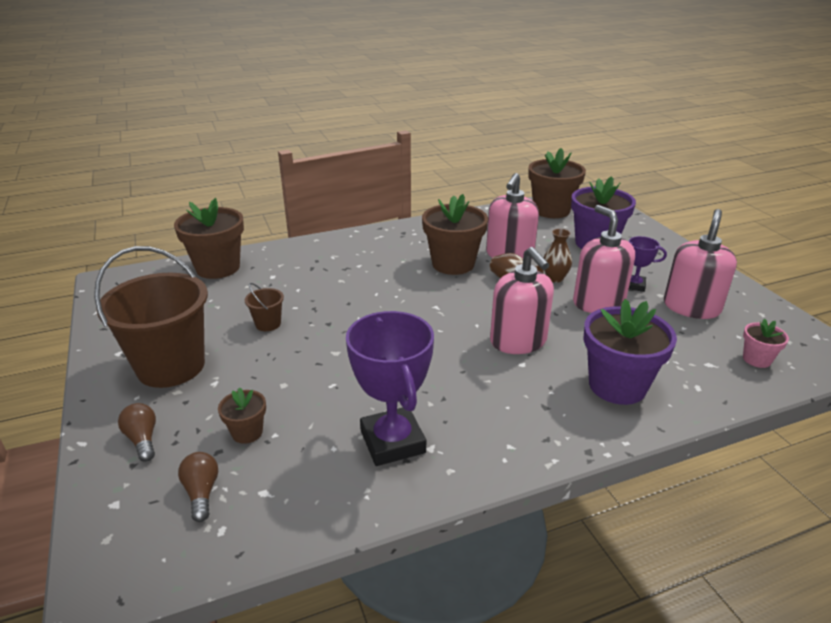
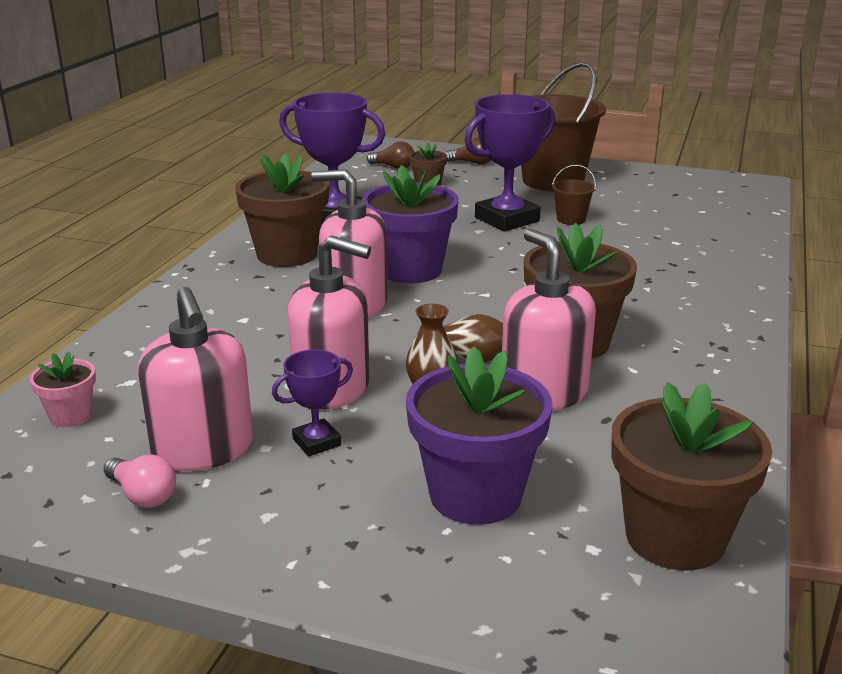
camera: 130 degrees right, 5 degrees down
brown flower pot [174,197,244,279] -> brown flower pot moved to [235,153,329,267]
purple flower pot [583,299,677,405] -> purple flower pot moved to [362,165,459,283]
none -> pink light bulb [104,455,176,508]
none -> purple trophy [464,94,555,231]

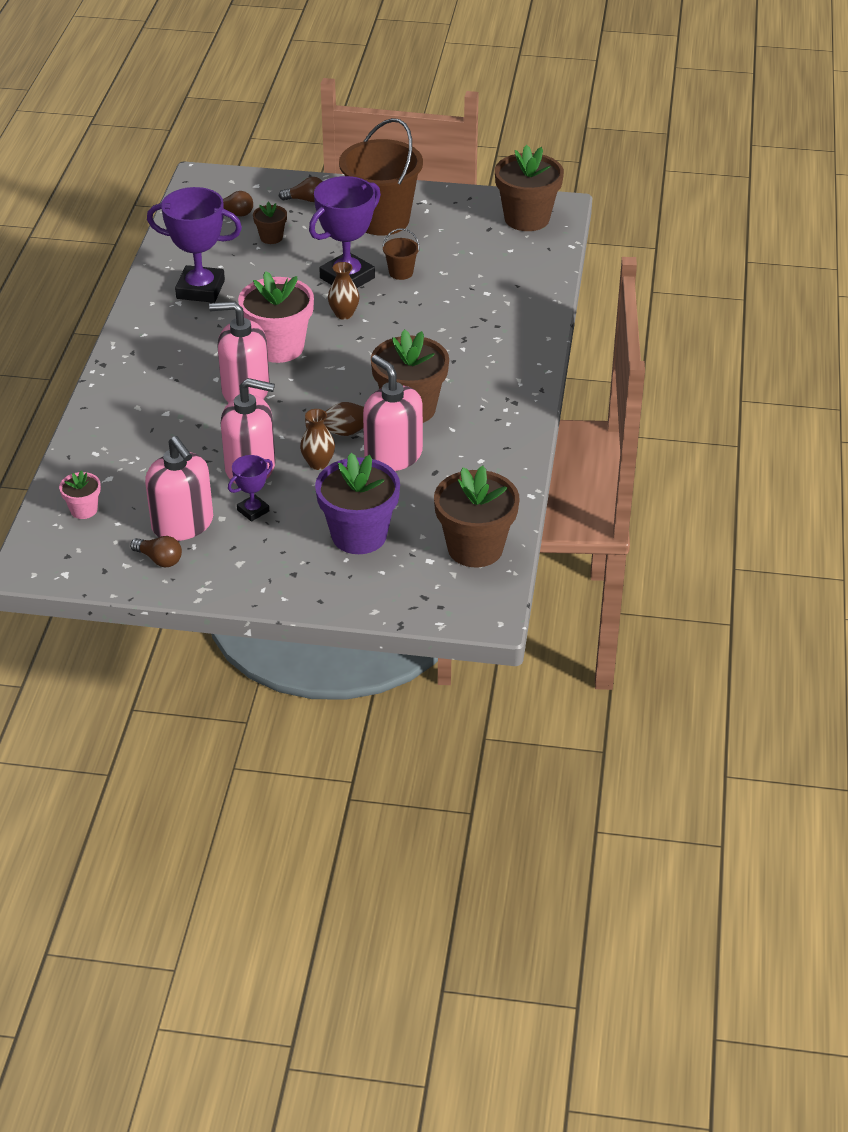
camera: 10 degrees left, 15 degrees up
pink light bulb [104,455,176,508] -> brown light bulb [130,536,182,567]
brown flower pot [235,153,329,267] -> brown flower pot moved to [495,145,564,231]
purple flower pot [362,165,459,283] -> pink flower pot [238,271,314,363]
none -> brown vase [328,262,360,320]

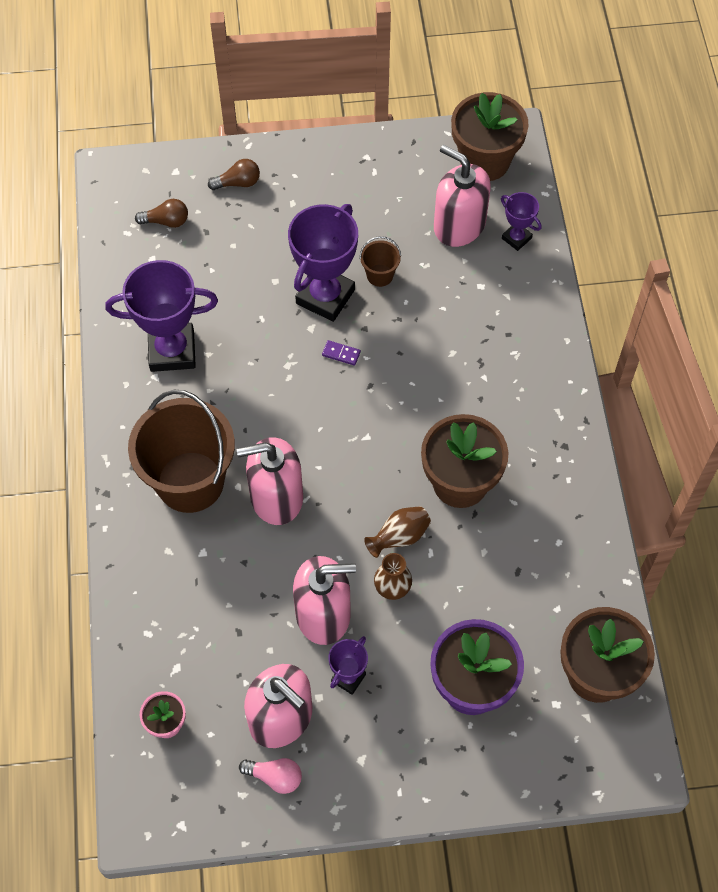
camera: 15 degrees left, 20 degrees up
brown light bulb [130,536,182,567] -> pink light bulb [239,758,302,794]
pink flower pot [238,271,314,363] -> none
brown flower pot [253,202,287,244] -> none
brown vase [328,262,360,320] -> purple domino [322,340,361,366]
brown bucket [339,118,423,236] -> brown bucket moved to [128,390,235,513]
pink soap dispenser [363,355,423,471] -> pink soap dispenser moved to [434,145,491,247]
none -> purple trophy [501,192,542,251]

